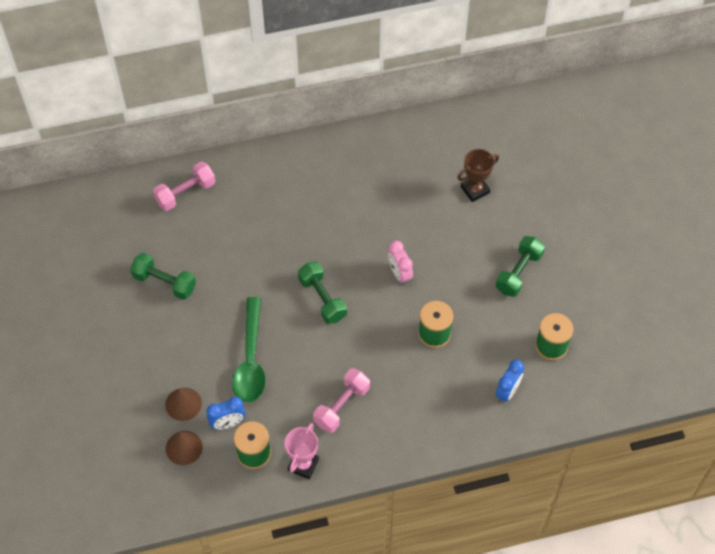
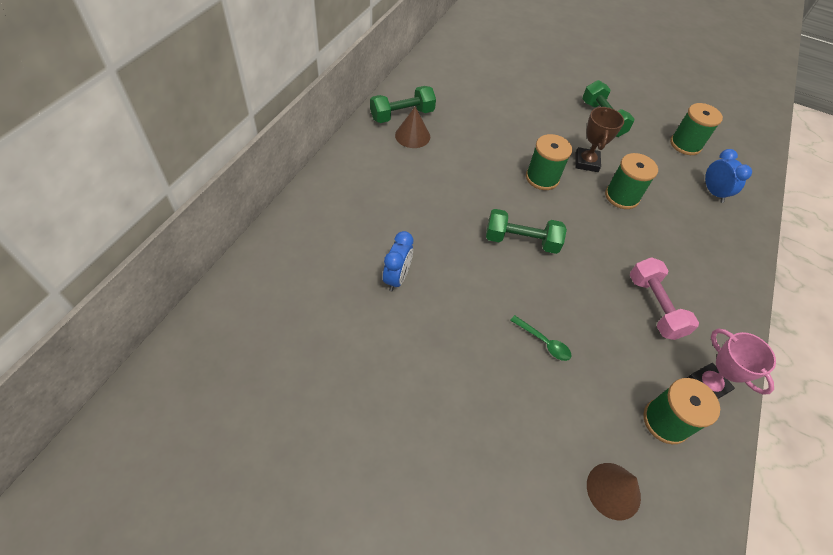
camera: 55 degrees left, 5 degrees down
green dumbbell [130,253,196,300] -> green dumbbell moved to [370,86,436,123]
pink dumbbell [153,162,216,211] -> none
brown cone [165,388,202,421] -> brown cone moved to [395,107,430,148]
blue clock [206,397,245,430] -> blue clock moved to [383,231,413,291]
green spoon [232,297,266,403] -> green spoon [510,315,571,361], size x0.45
pink clock [388,241,413,285] -> green spool [526,134,572,190]
brown trophy [457,149,499,202] -> brown trophy moved to [576,107,624,172]

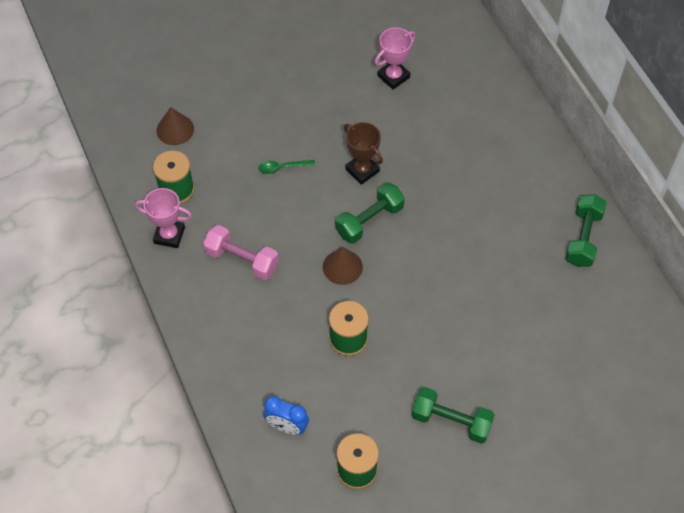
camera: 135 degrees right, 5 degrees up
blue clock [383,231,413,291] -> none
brown cone [395,107,430,148] -> brown cone moved to [323,247,363,285]
green spool [526,134,572,190] -> none
brown trophy [576,107,624,172] -> brown trophy moved to [344,122,383,185]
none -> pink trophy [375,27,416,90]

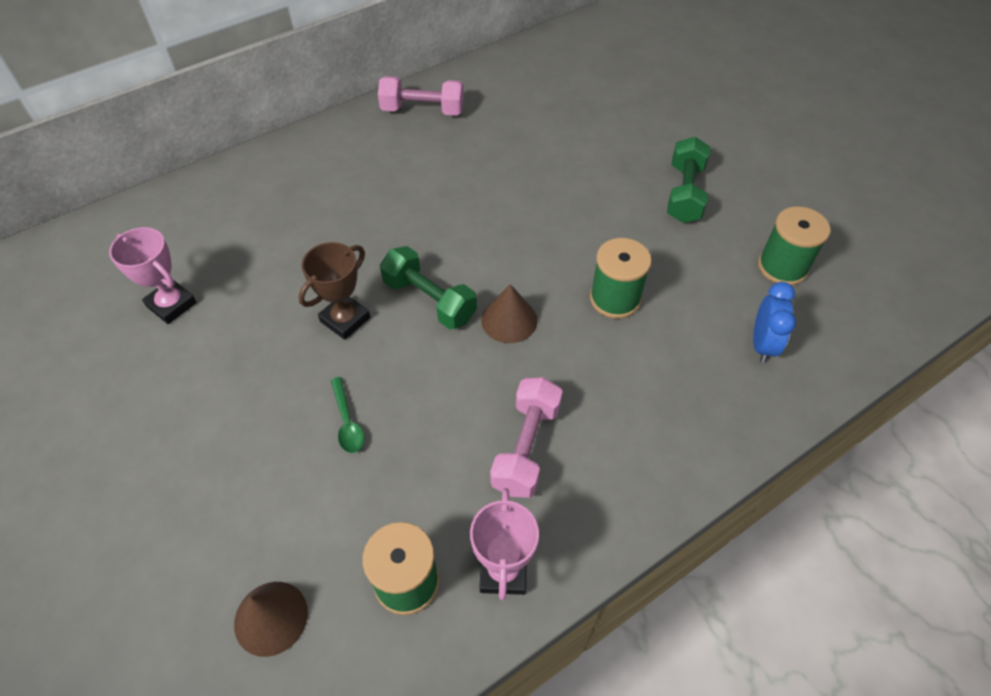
camera: 100 degrees left, 5 degrees down
green dumbbell [565,194,607,267] -> pink dumbbell [378,76,464,116]

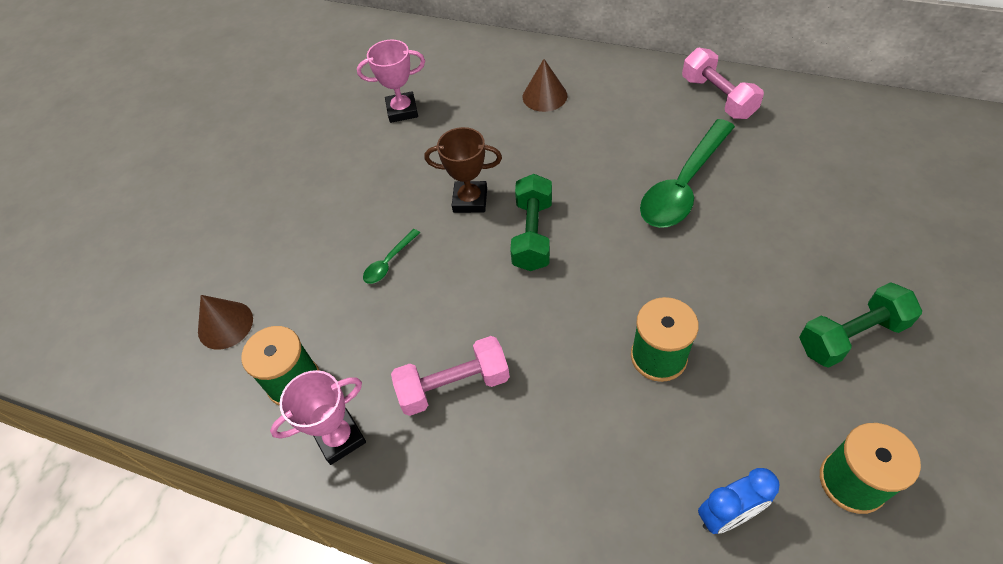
camera: 60 degrees right, 0 degrees up
pink trophy [109,227,197,324] -> pink trophy turned 75 degrees clockwise [357,40,425,123]
brown cone [481,284,538,343] -> brown cone moved to [523,59,567,112]
none -> green spoon [640,119,735,228]

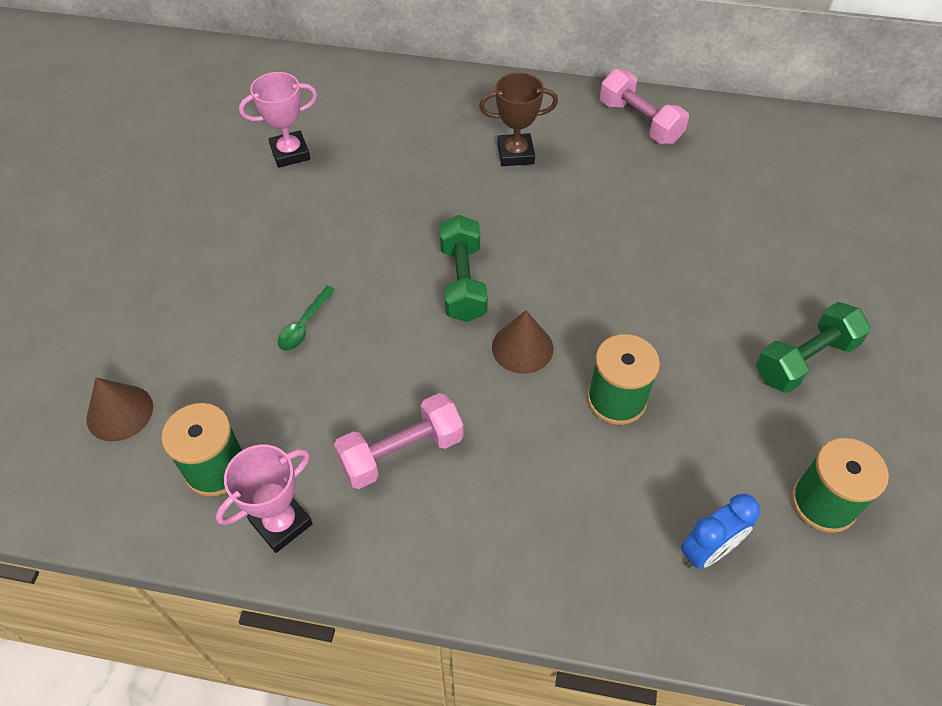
camera: 15 degrees left, 0 degrees up
brown trophy [425,127,502,213] -> brown trophy moved to [479,73,558,166]
brown cone [523,59,567,112] -> brown cone moved to [492,310,553,374]
green spoon [640,119,735,228] -> none

